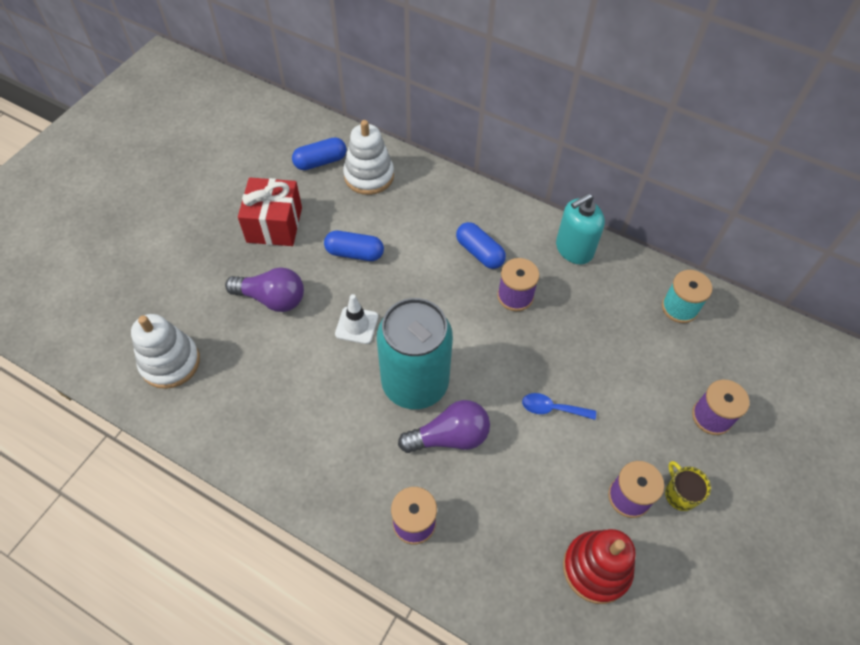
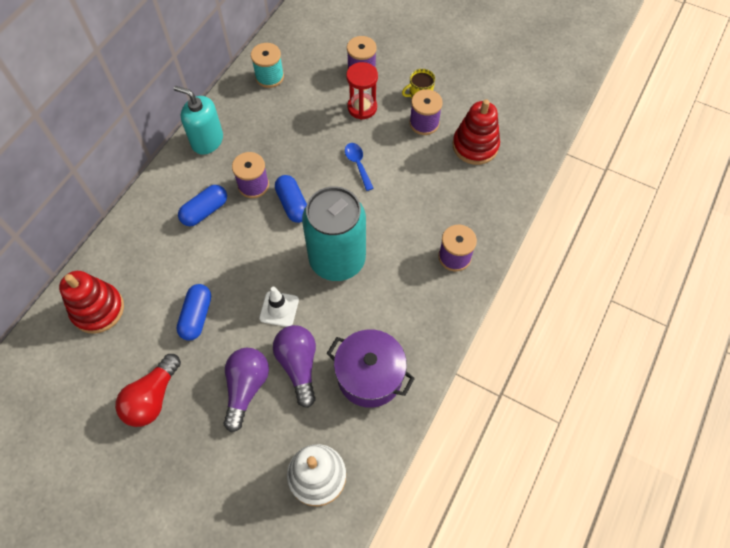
camera: 90 degrees left, 5 degrees up
red gift [238,178,302,246] -> red light bulb [115,354,181,427]
blue capsule [292,137,346,170] -> blue capsule moved to [275,175,307,223]
white stacking toy [343,120,394,195] -> red stacking toy [59,271,124,334]
purple light bulb [398,400,490,453] -> purple light bulb moved to [273,325,316,408]
blue spoon [522,393,596,420] -> blue spoon turned 150 degrees clockwise [345,143,374,191]
turquoise soap dispenser [556,193,605,265] -> turquoise soap dispenser turned 150 degrees clockwise [174,85,223,155]
none -> purple pot [326,329,415,408]
none -> red hourglass [346,62,378,120]

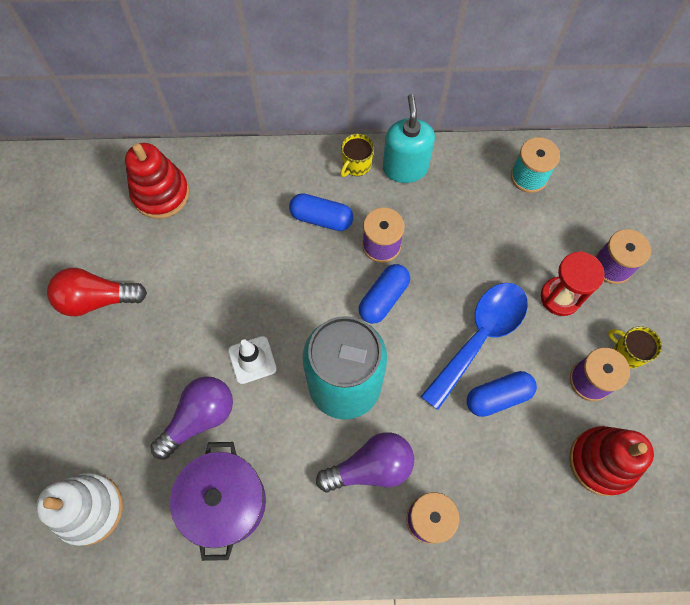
camera: 60 degrees right, 5 degrees up
blue capsule [176,284,211,341] -> blue capsule moved to [467,371,537,417]
purple light bulb [223,348,269,432] -> purple light bulb moved to [316,432,414,492]
blue spoon [345,143,374,191] -> blue spoon [420,283,528,410], size x1.99
none -> yellow mug [340,134,374,177]

